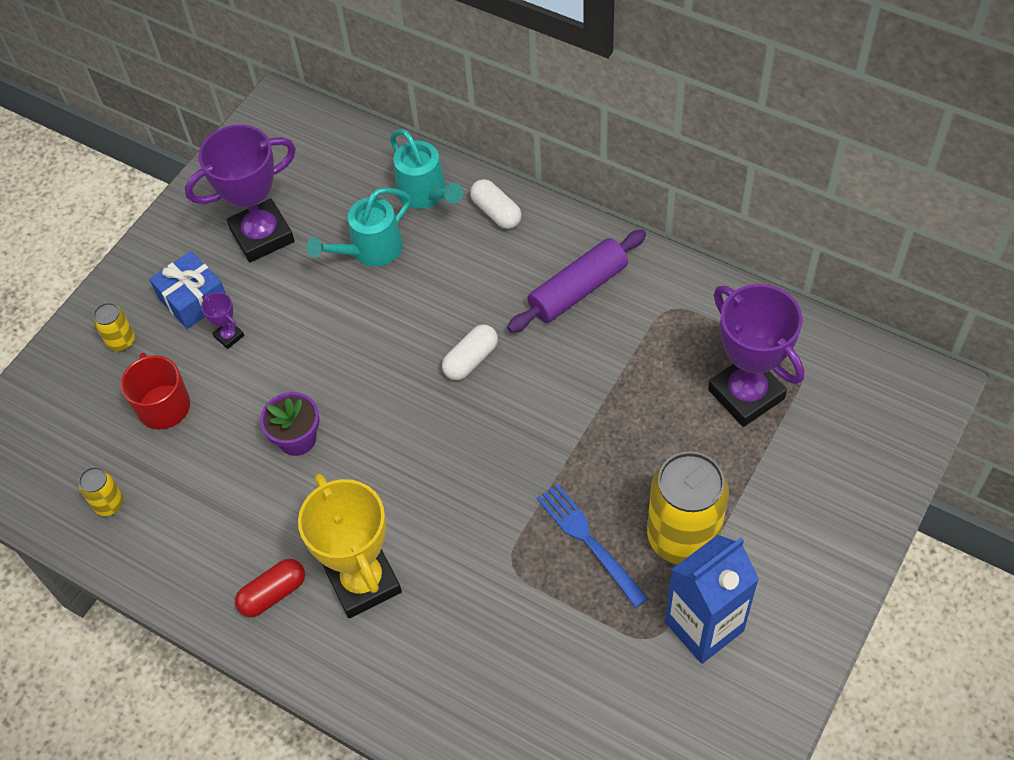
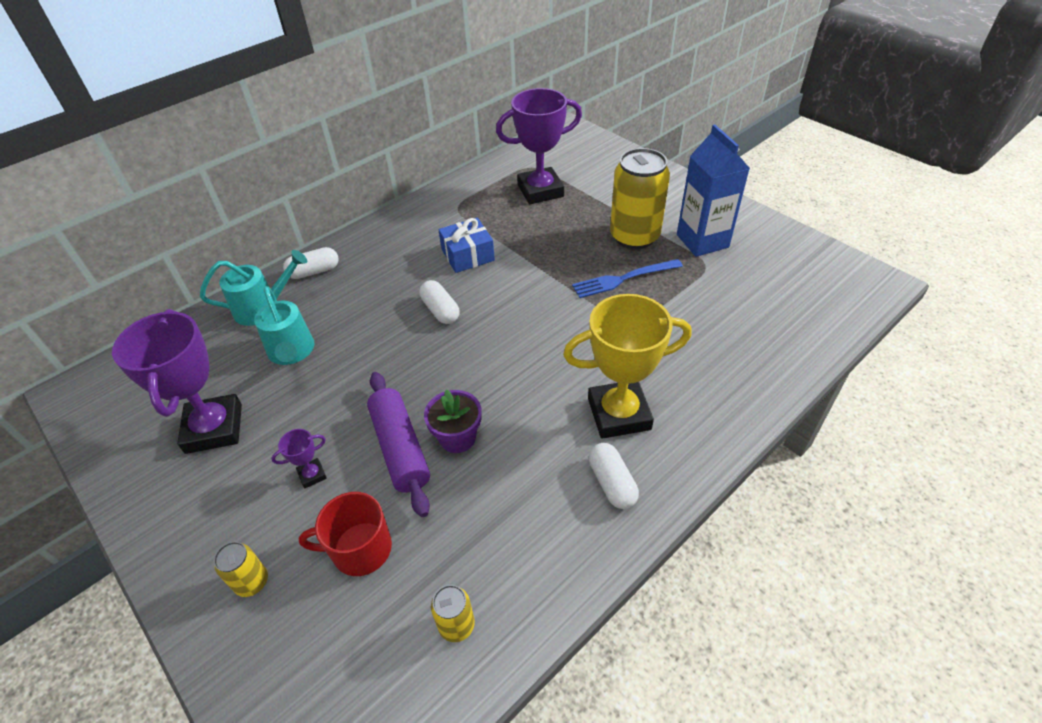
camera: 75 degrees left, 10 degrees down
blue gift [149,251,226,329] -> blue gift moved to [439,218,495,273]
red capsule [235,559,305,617] -> white capsule [589,443,639,509]
purple rolling pin [507,230,646,333] -> purple rolling pin moved to [367,372,430,517]

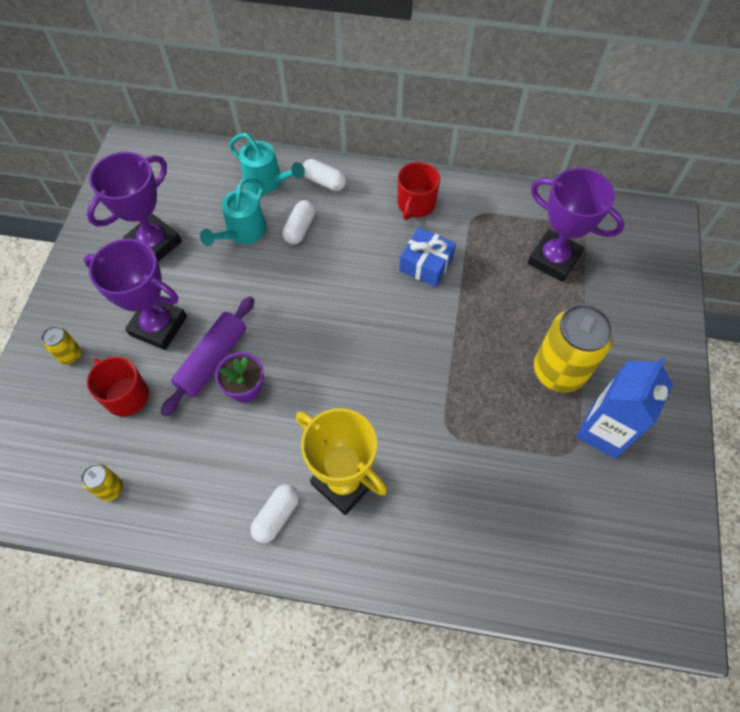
camera: 50 degrees right, 15 degrees up
purple trophy [271,429,327,489] -> purple trophy [84,239,187,350], size x2.37
white capsule [419,280,459,324] -> white capsule moved to [282,200,316,244]
blue fork [572,259,683,298] -> none
none -> red mug [398,162,440,220]

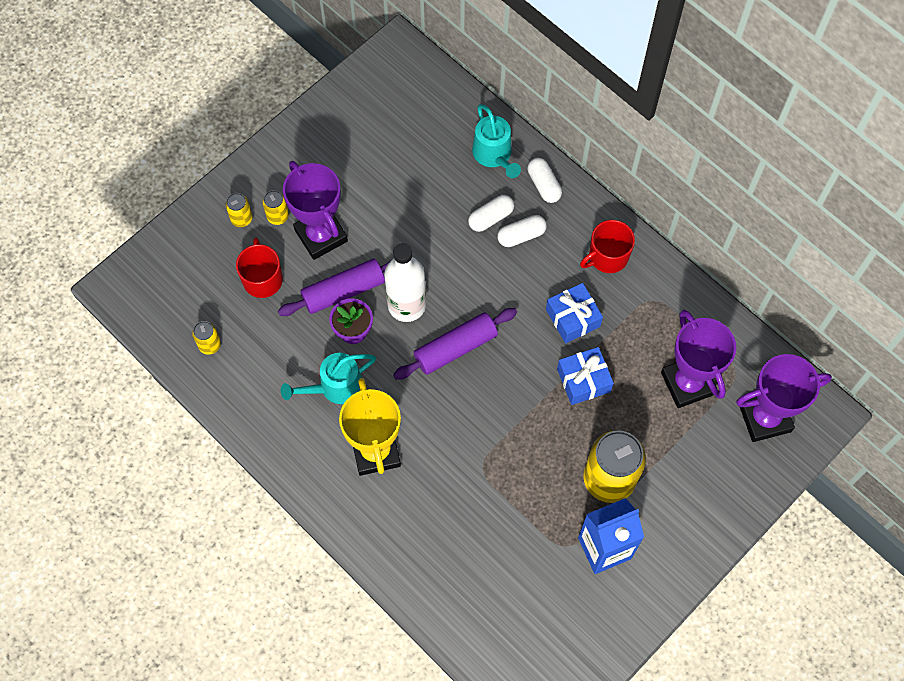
camera: 35 degrees right, 5 degrees up
purple trophy [87,152,182,262] -> purple trophy moved to [736,354,832,442]
turquoise watering can [200,178,267,246] -> turquoise watering can moved to [281,353,376,404]
white capsule [251,484,299,543] -> white capsule moved to [497,215,547,247]
none -> yellow can [263,190,289,225]
none -> white bottle [384,243,426,322]
none -> purple rolling pin [393,308,517,380]
none -> blue gift [557,347,614,405]

